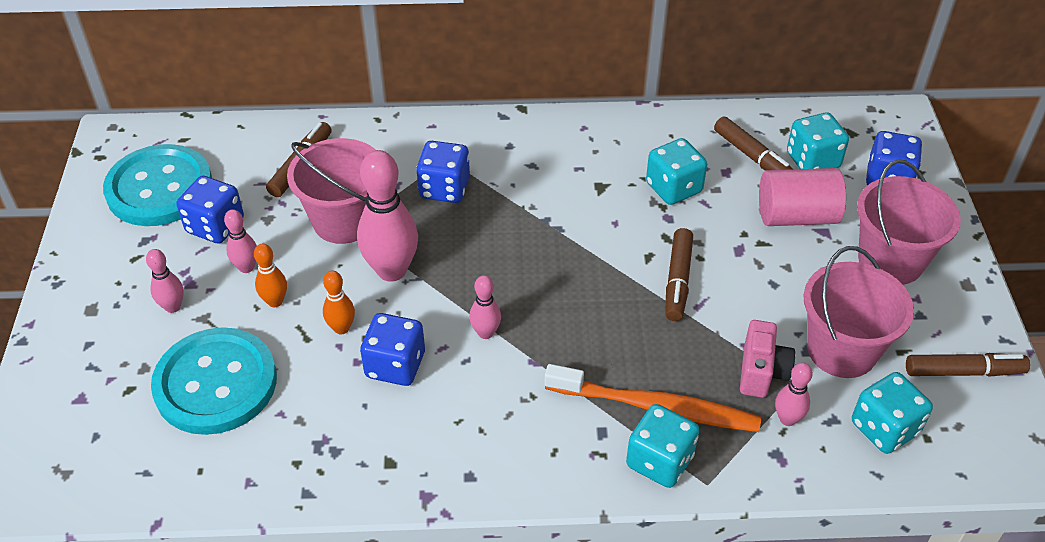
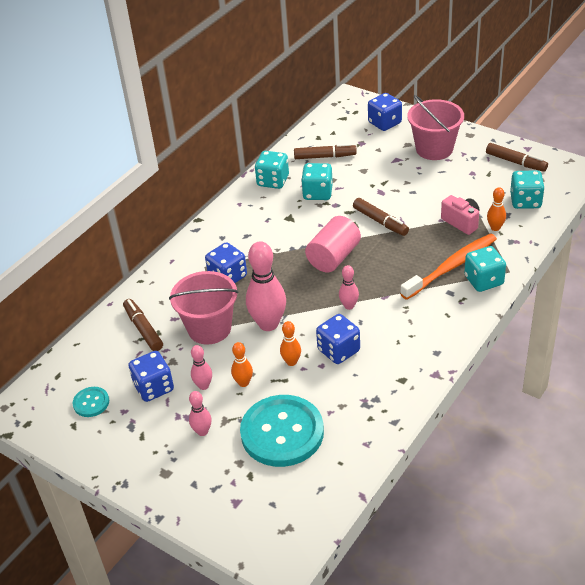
camera: 50 degrees left, 5 degrees down
turquoise button [103,144,212,226] -> turquoise button [73,387,109,417], size x0.45
pink cylinder [759,168,846,226] -> pink cylinder moved to [305,216,361,272]
pink bowling pin [775,362,813,426] -> orange bowling pin [487,188,506,231]
turquoise dice [787,113,849,169] -> turquoise dice moved to [255,151,289,189]
pink bucket [803,246,914,378] -> none
brown marker [906,353,1030,377] -> brown marker turned 90 degrees clockwise [486,143,548,172]

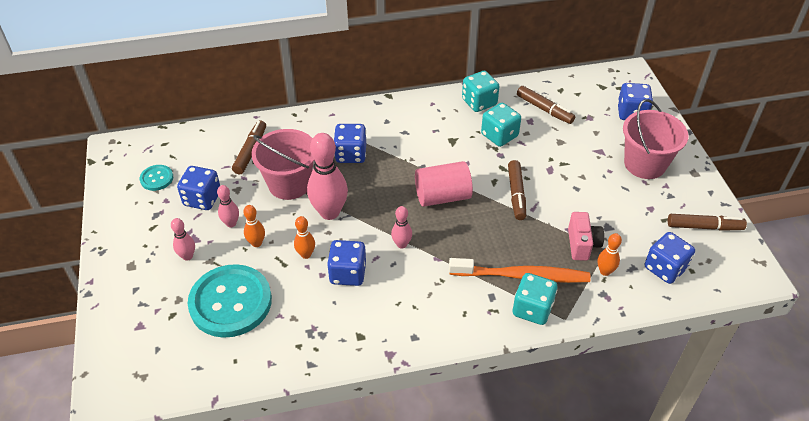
camera: 40 degrees right, 5 degrees up
brown marker [486,143,548,172] -> brown marker turned 75 degrees counterclockwise [668,214,747,231]
turquoise dice [510,170,545,209] -> blue dice [645,232,695,284]

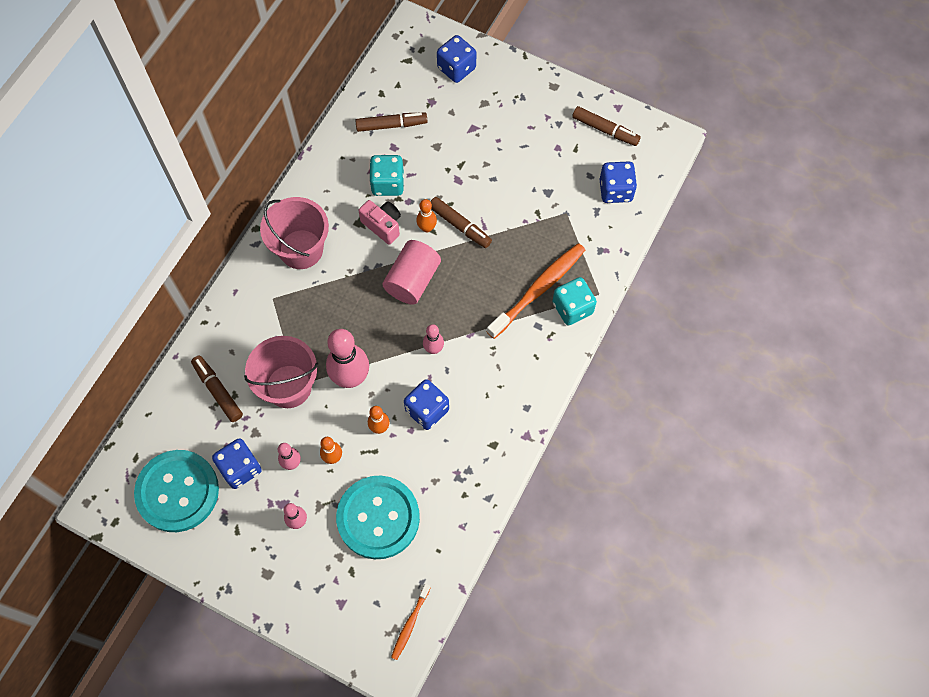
camera: 50 degrees left, 20 degrees up
turquoise button [140,165,173,191] -> turquoise button [134,450,219,532], size x2.21
blue dice [334,124,366,163] -> none
turquoise dice [462,71,500,112] -> none
pink camera [568,212,604,261] -> pink camera moved to [358,200,401,245]
orange bowling pin [597,233,622,276] -> orange bowling pin moved to [416,199,437,232]
pink bucket [623,99,689,179] -> pink bucket moved to [260,197,329,269]
brown marker [668,214,747,231] -> brown marker turned 75 degrees clockwise [572,106,641,146]
none -> orange toothbrush [391,584,431,660]

